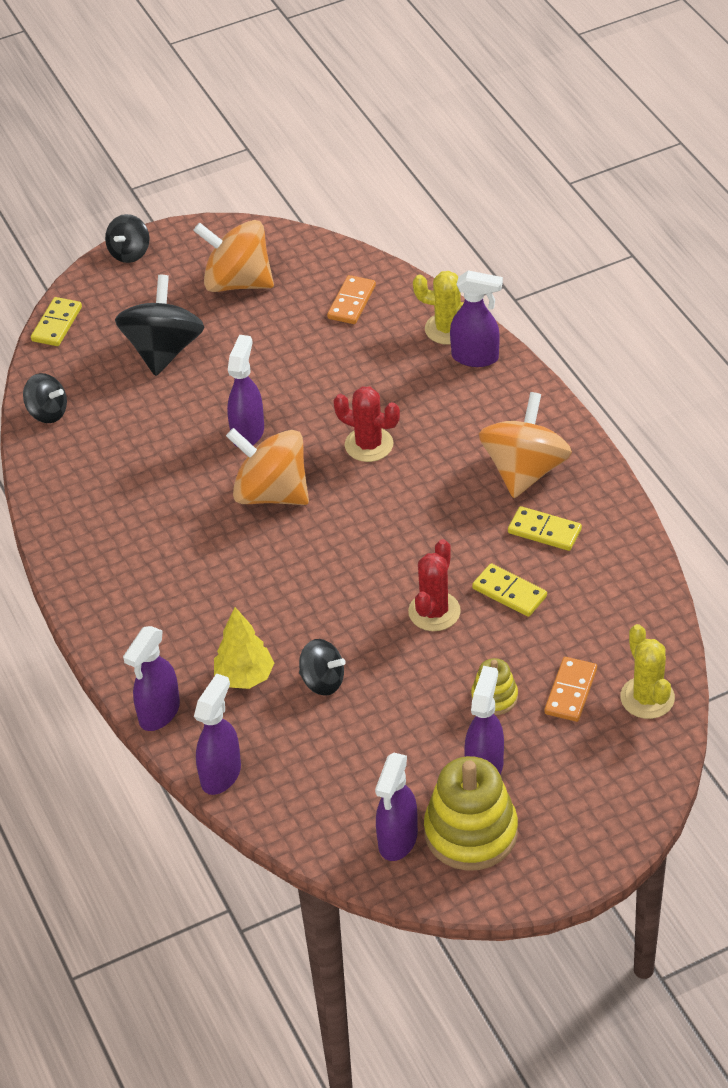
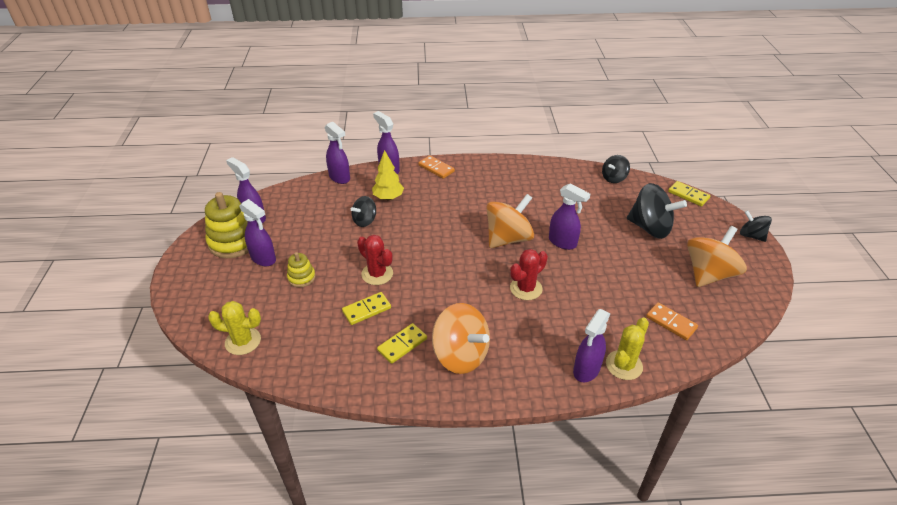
camera: 110 degrees right, 5 degrees down
orange domino [544,657,597,722] -> orange domino moved to [418,155,455,179]

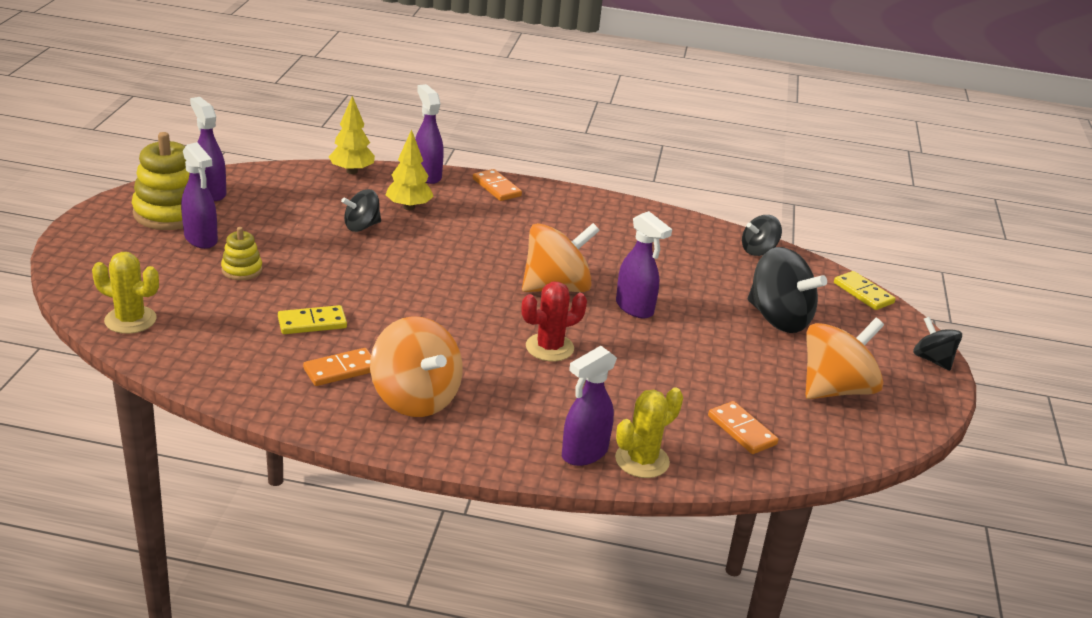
camera: 10 degrees right, 10 degrees down
purple spray bottle [325,122,350,184] -> yellow tree [329,96,375,174]
red cactus [357,235,393,285] -> none
yellow domino [377,323,427,364] -> orange domino [303,348,371,386]

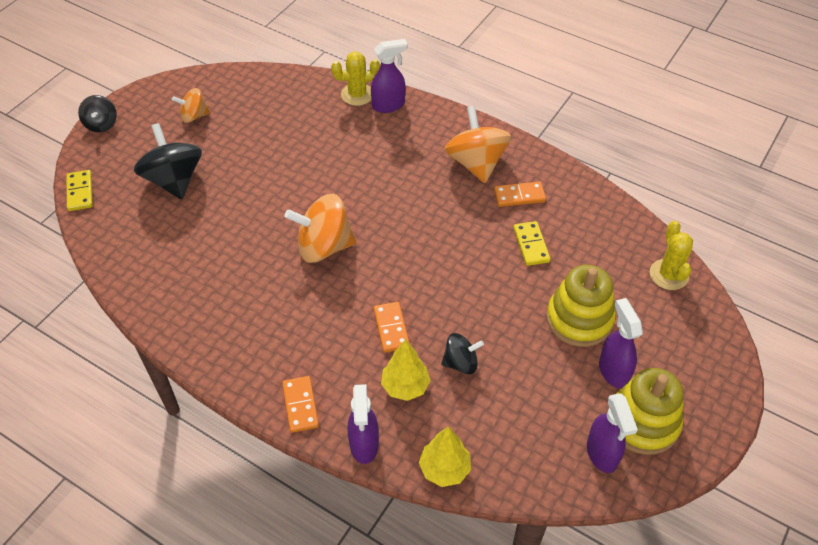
camera: 155 degrees left, 20 degrees up
yellow cactus [92,252,159,334] -> yellow cactus turned 45 degrees clockwise [650,221,693,290]
yellow stacking toy [221,227,263,280] -> yellow stacking toy [546,265,616,347], size x1.91
yellow domino [278,305,347,334] -> yellow domino turned 75 degrees clockwise [513,221,551,266]
red cactus [521,282,587,361] -> none
purple spray bottle [616,211,672,318] -> none
orange domino [708,401,779,454] -> orange domino moved to [373,302,410,353]
black spinning top [742,215,782,256] -> none
orange spinning top [805,318,884,399] -> orange spinning top [172,88,210,123], size x0.56

